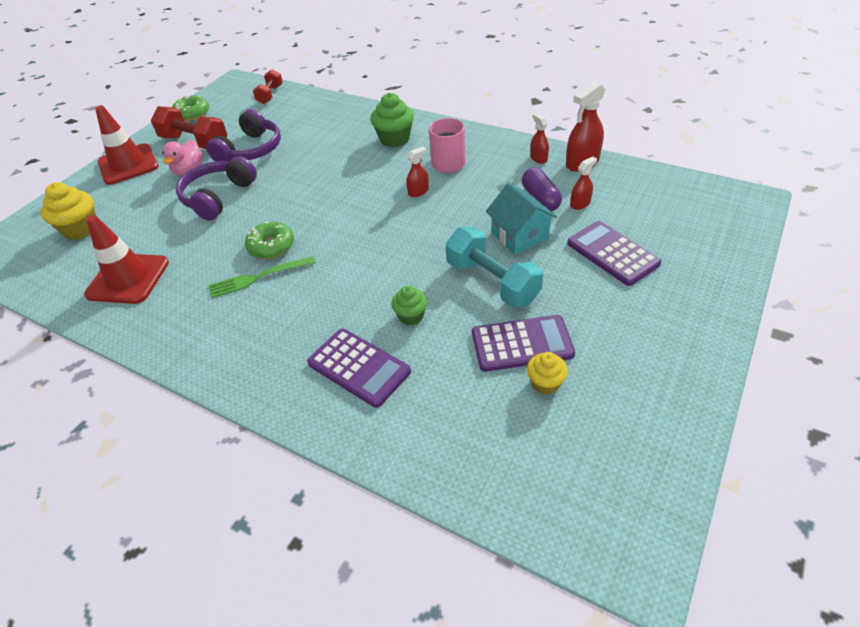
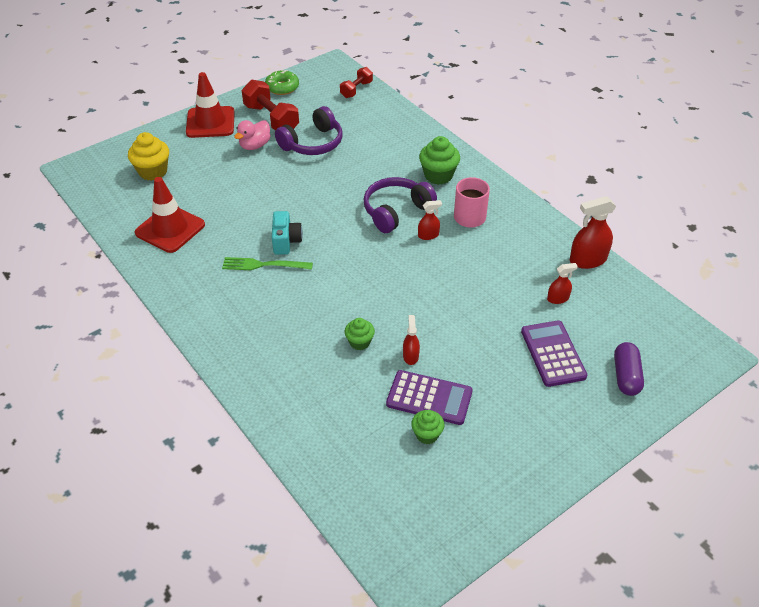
camera: 20 degrees right, 0 degrees up
purple headphones [176,156,257,221] -> purple headphones moved to [364,177,437,233]
green donut [245,222,294,259] -> turquoise camera [272,211,303,255]
purple calculator [307,329,411,408] -> none
turquoise dumbbell [445,227,543,308] -> none
turquoise house [486,183,557,255] -> none
purple capsule [522,167,562,211] -> purple capsule moved to [614,342,644,396]
yellow cupcake [527,352,568,395] -> green cupcake [411,410,444,444]
red spray bottle [530,113,549,164] -> red spray bottle moved to [403,315,420,365]

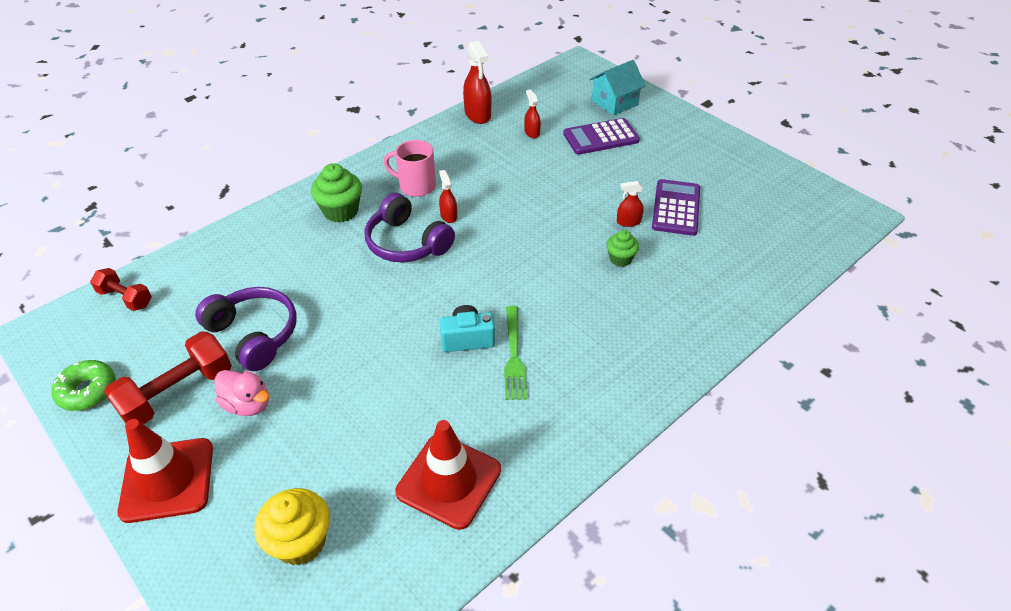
camera: 95 degrees left, 0 degrees up
green cupcake [411,410,444,444] -> none
purple capsule [614,342,644,396] -> turquoise house [589,60,646,116]

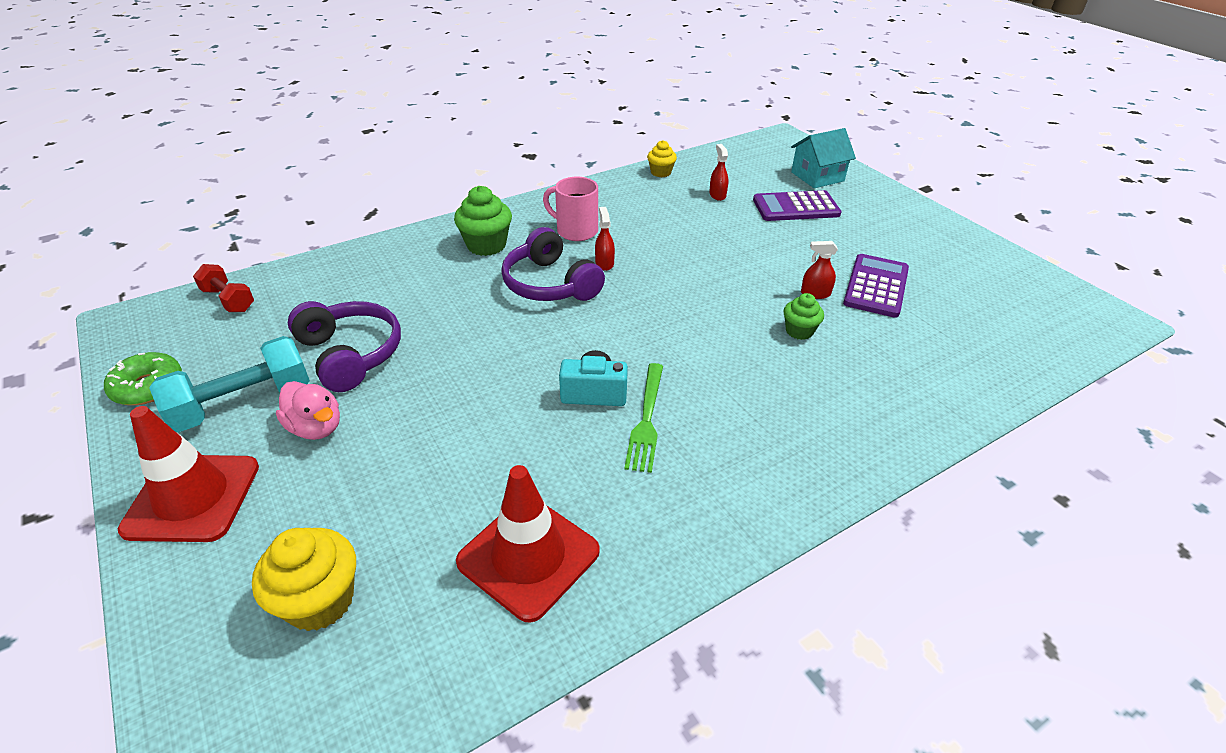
camera: 10 degrees right, 5 degrees down
red dumbbell [104,331,232,424] -> turquoise dumbbell [149,336,310,433]
red spray bottle [463,41,491,124] -> yellow cupcake [647,140,677,177]

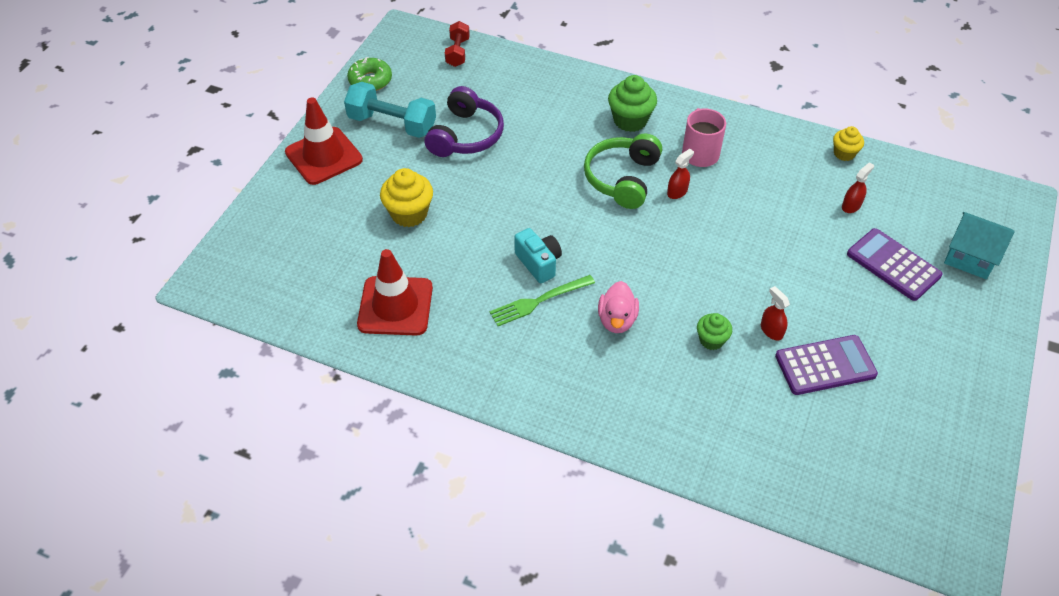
camera: 55 degrees right, 10 degrees up
yellow cupcake [252,528,356,631] -> yellow cupcake moved to [380,168,433,227]
pink duck [276,381,340,440] -> pink duck moved to [598,281,639,333]
purple headphones [501,227,605,301] -> green headphones [584,134,662,209]

